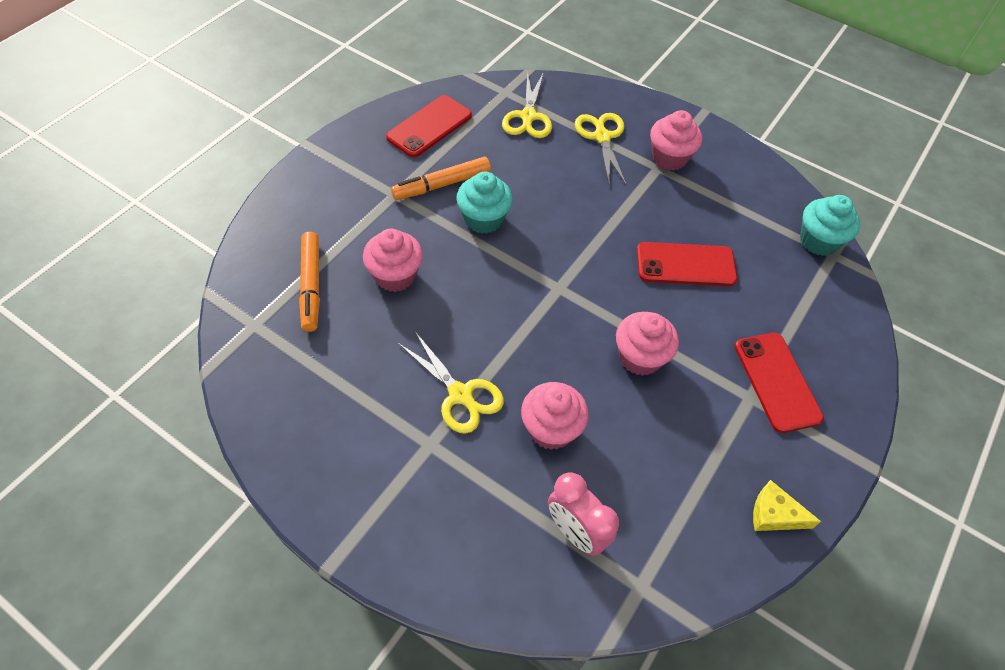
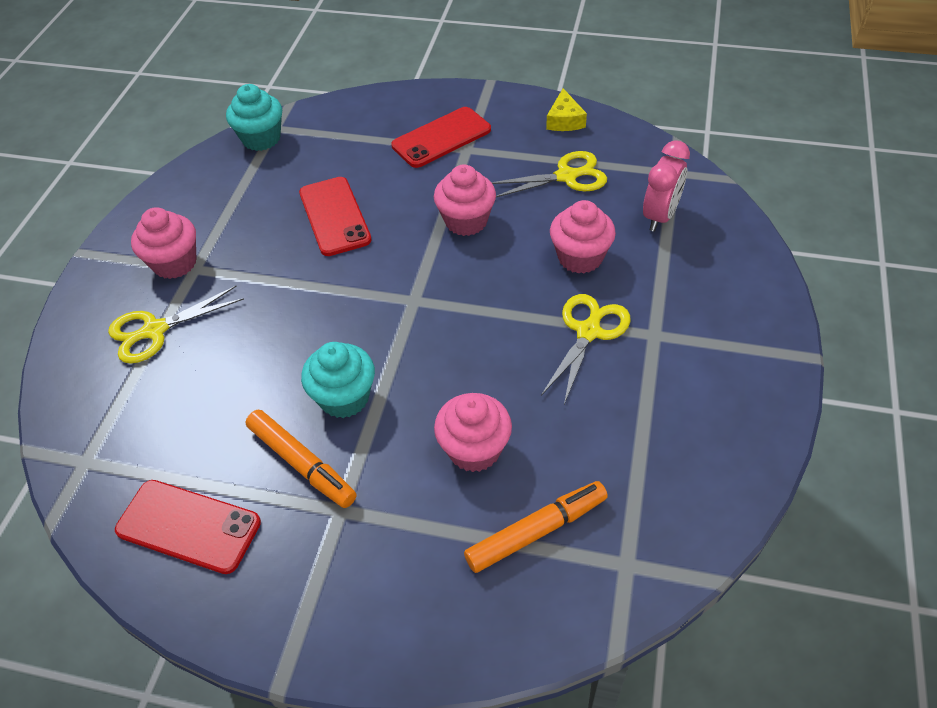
camera: 105 degrees left, 5 degrees down
yellow scissors [502,71,552,138] -> yellow scissors moved to [492,151,607,197]

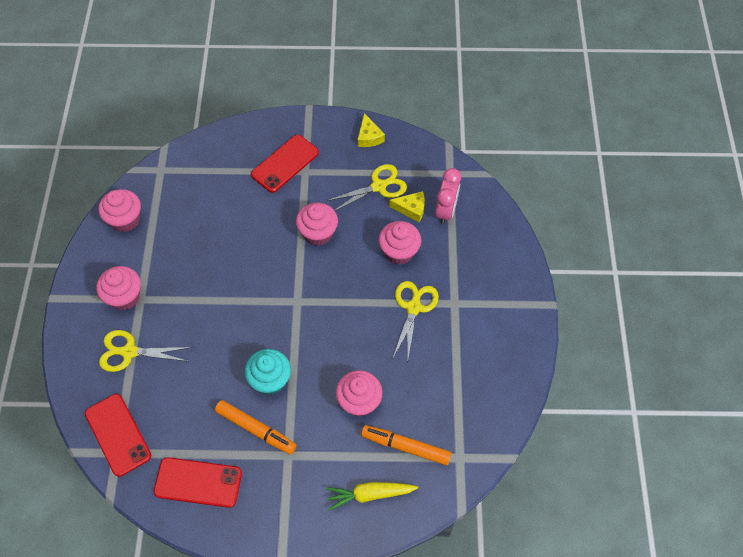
camera: 15 degrees left, 10 degrees up
yellow scissors [108,286,244,364] -> yellow scissors turned 45 degrees clockwise [99,330,191,372]
turquoise cupcake [226,84,282,151] -> none
red phone [299,177,372,256] -> red phone moved to [85,394,151,477]
orange marker [464,481,608,573] -> orange marker turned 120 degrees counterclockwise [361,425,452,466]
none -> pink cupcake [98,189,141,232]
none -> yellow carrot [326,482,418,511]
none -> yellow cheese [389,191,425,222]

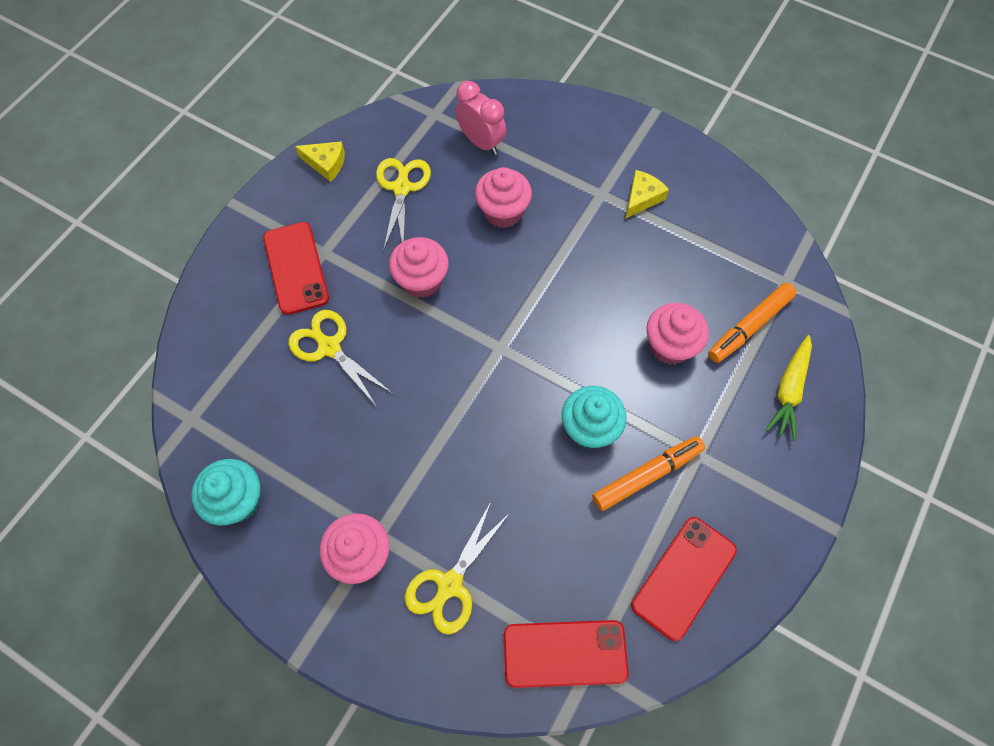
camera: 60 degrees left, 5 degrees up
pink cupcake [98,189,141,232] -> turquoise cupcake [191,459,261,525]
yellow cheese [389,191,425,222] -> yellow cheese moved to [625,170,669,219]
yellow scissors [393,281,439,358] -> yellow scissors moved to [288,310,392,407]

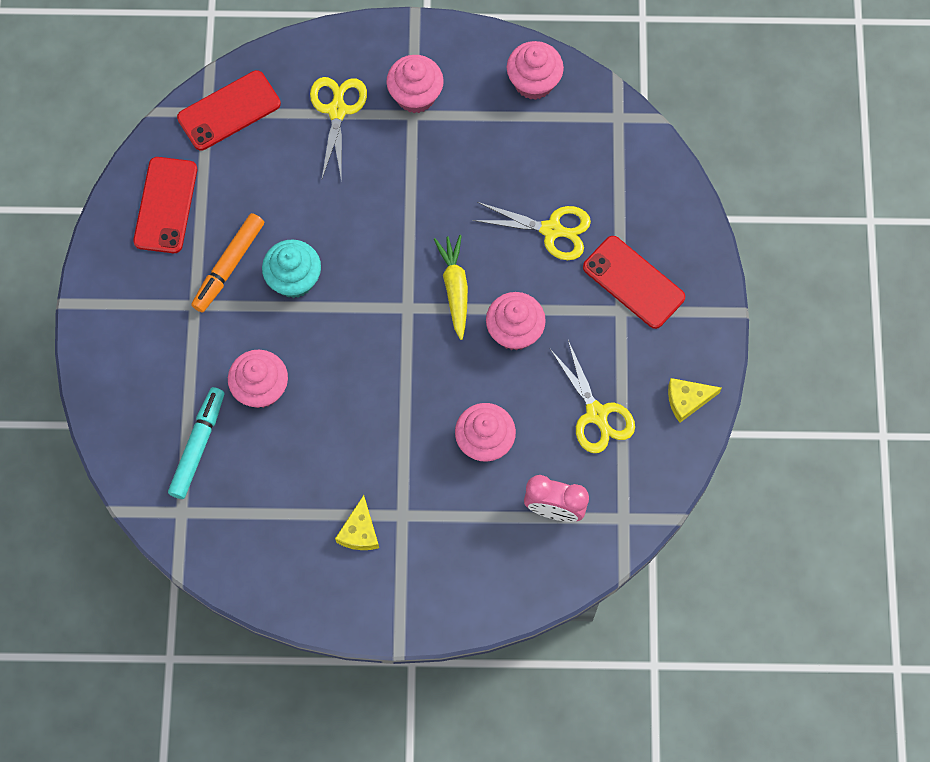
camera: 150 degrees right, 5 degrees up
turquoise cupcake [191,459,261,525] -> pink cupcake [507,41,564,100]
orange marker [708,283,797,363] -> turquoise marker [168,387,225,499]
yellow carrot [766,335,812,441] -> yellow carrot moved to [434,235,468,340]

